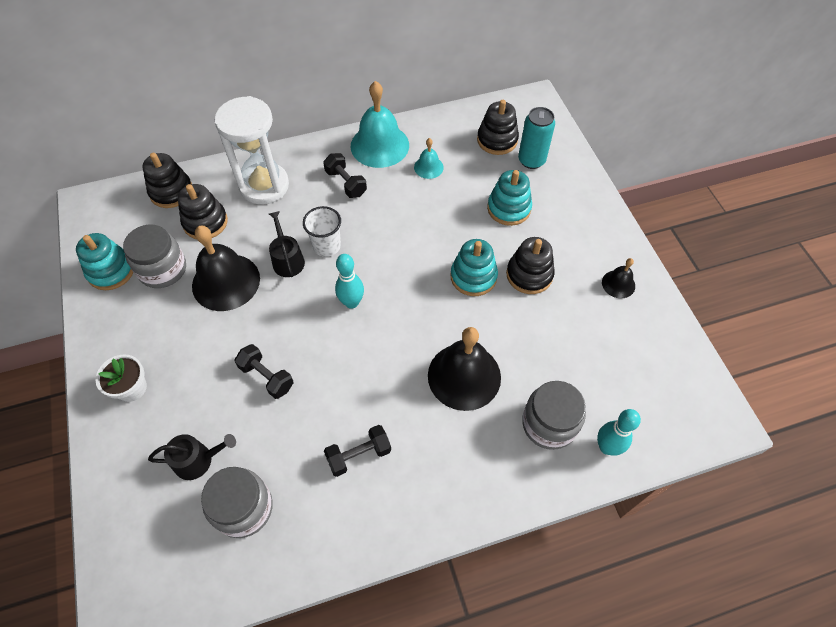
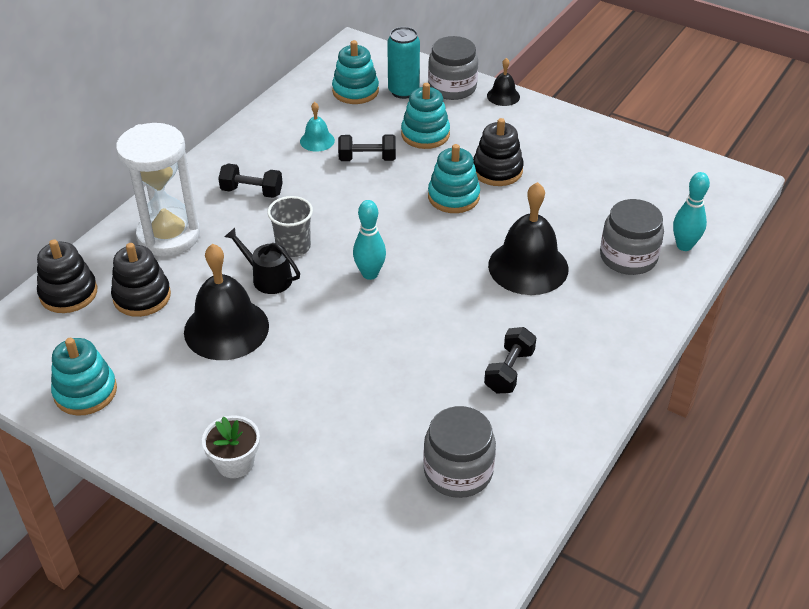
camera: 40 degrees left, 15 degrees down
grey jar [123,224,186,288] -> grey jar moved to [428,36,478,100]
black watering can [148,434,236,480] -> none
black dumbbell [234,344,293,399] -> black dumbbell moved to [338,134,396,161]
white cup [303,206,341,257] -> grey cup [267,196,313,257]
turquoise bell [351,81,409,168] -> none
black stacking toy [477,100,519,155] -> turquoise stacking toy [332,40,379,104]
black bell [602,258,635,298] -> black bell moved to [487,58,520,106]

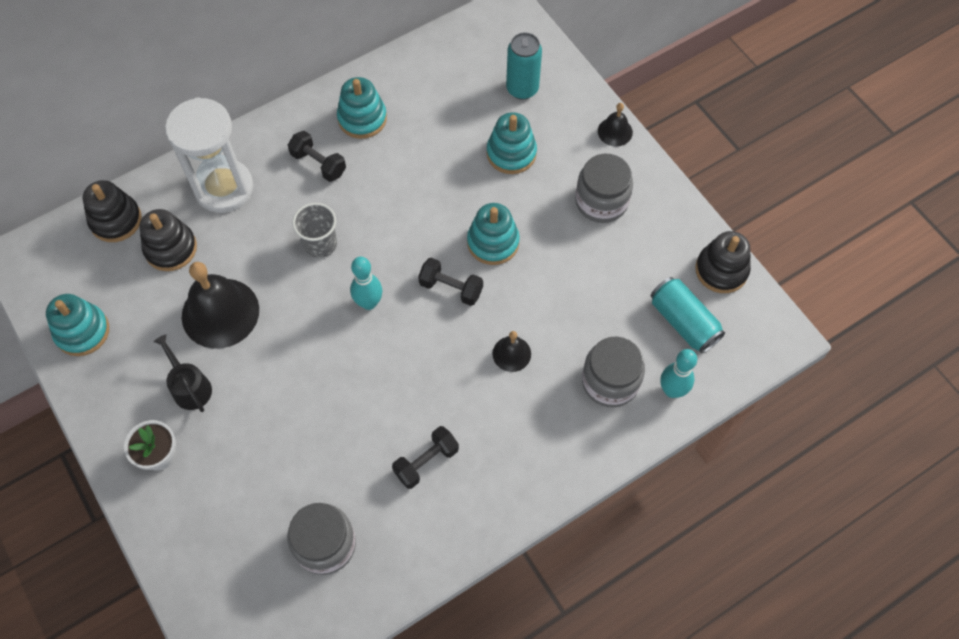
camera: 25 degrees right, 20 degrees up
black watering can [225,228,300,294] -> black watering can moved to [154,334,212,412]
turquoise bell [300,102,335,152] -> none
turquoise stacking toy [332,40,379,104] -> turquoise stacking toy moved to [337,77,387,139]
black dumbbell [338,134,396,161] -> black dumbbell moved to [418,258,483,306]
grey jar [428,36,478,100] -> grey jar moved to [575,154,633,223]
black stacking toy [473,118,524,186] -> black stacking toy moved to [695,231,751,293]
black bell [488,182,568,295] -> black bell [493,331,531,372], size x0.49
none -> turquoise can [651,277,725,354]

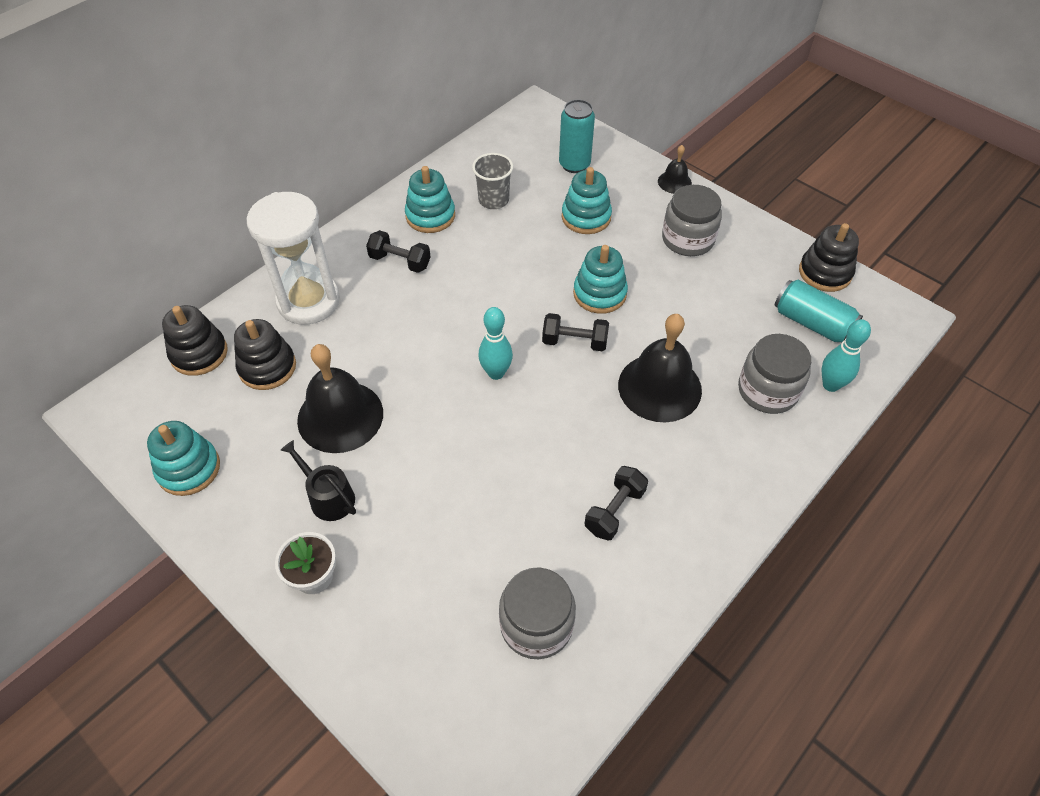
camera: 15 degrees left, 10 degrees down
grey cup [292,203,337,258] -> grey cup moved to [472,153,513,209]
black bell [493,331,531,372] -> black bell [618,314,702,422], size x2.03

